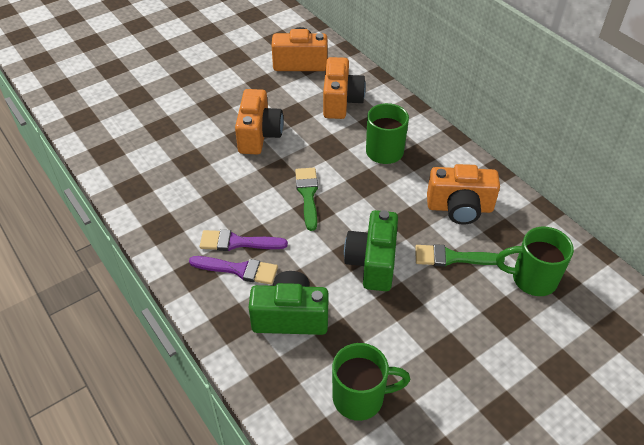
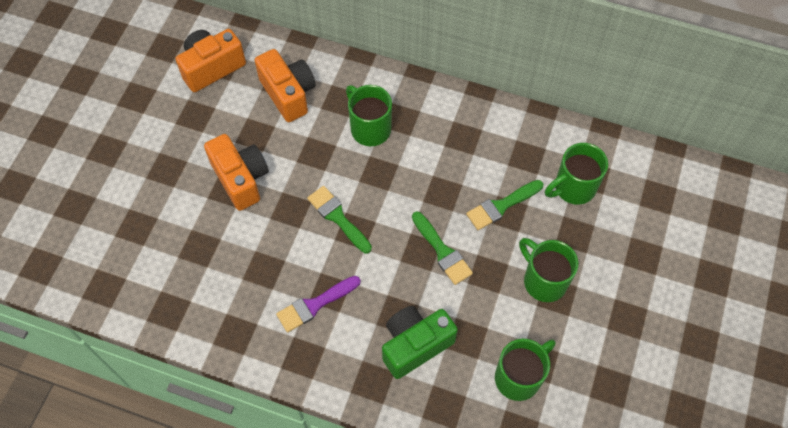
camera: 35 degrees left, 15 degrees up
purple brush [189,256,278,285] -> none
green camera [344,210,398,291] -> green brush [412,212,473,285]
orange camera [427,164,500,225] -> none
none -> green mug [519,238,578,302]

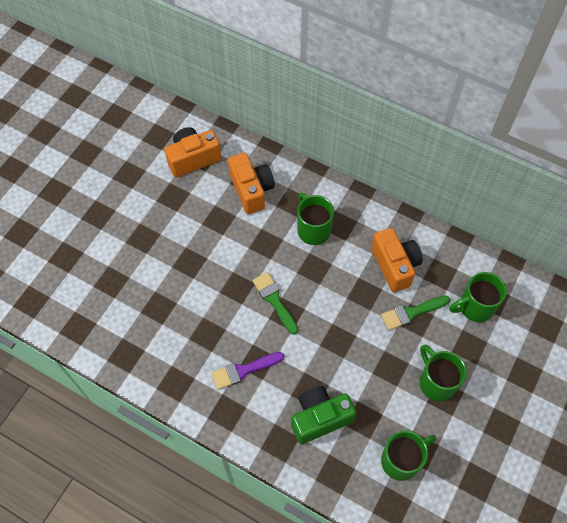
camera: 10 degrees right, 0 degrees up
orange camera [204,134,269,211] -> orange camera moved to [371,228,423,292]
green brush [412,212,473,285] -> none

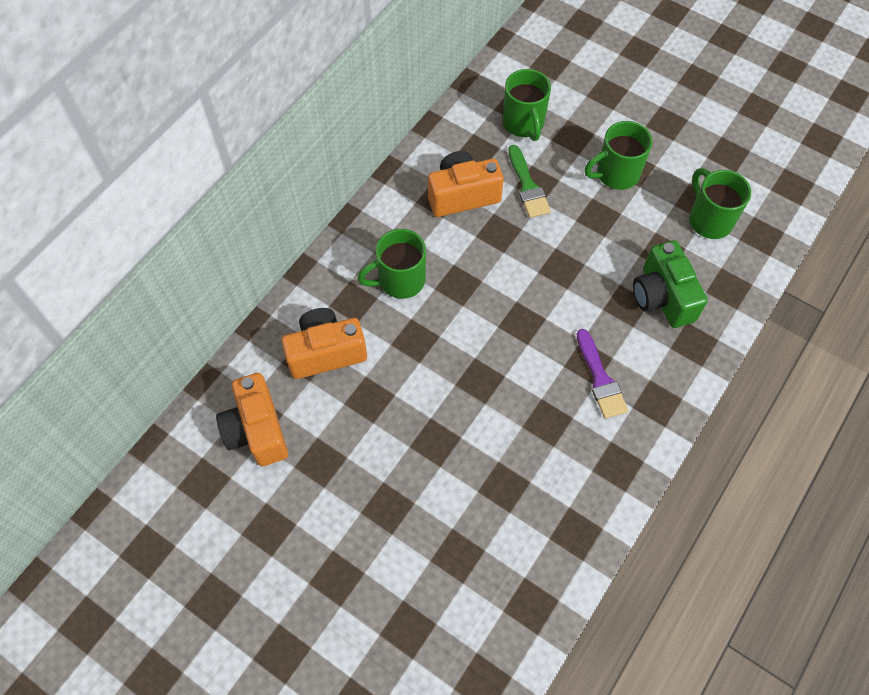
camera: 85 degrees left, 0 degrees up
green brush [252,272,298,335] -> none

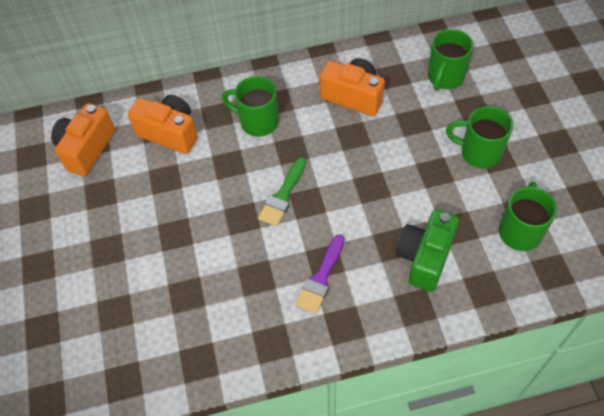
camera: 45 degrees right, 5 degrees down
green brush [508,145,551,218] -> green brush moved to [258,157,306,226]

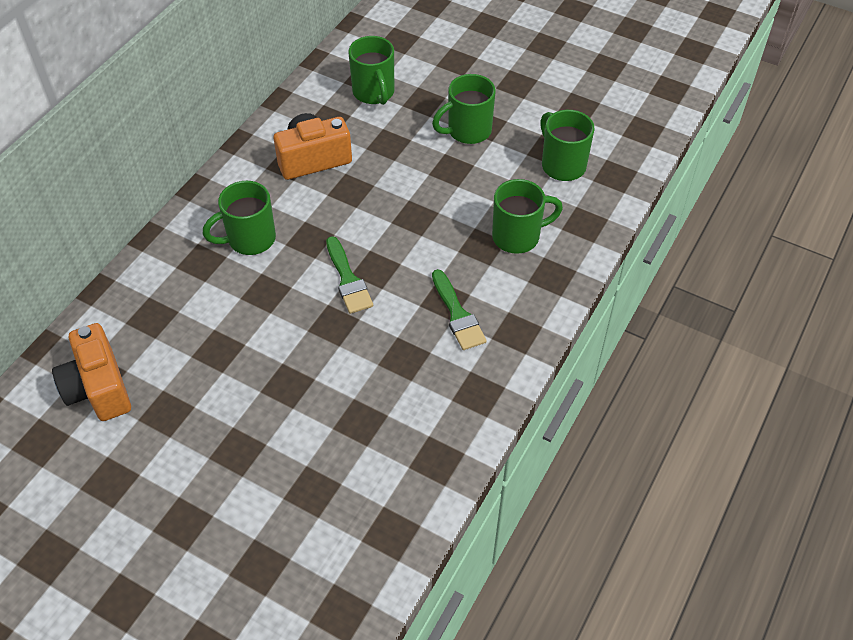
camera: 50 degrees left, 5 degrees down
orange camera [128,95,198,154] -> none
purple brush [296,234,345,314] -> green brush [432,269,487,350]
green camera [396,209,459,292] -> green mug [492,179,563,254]

